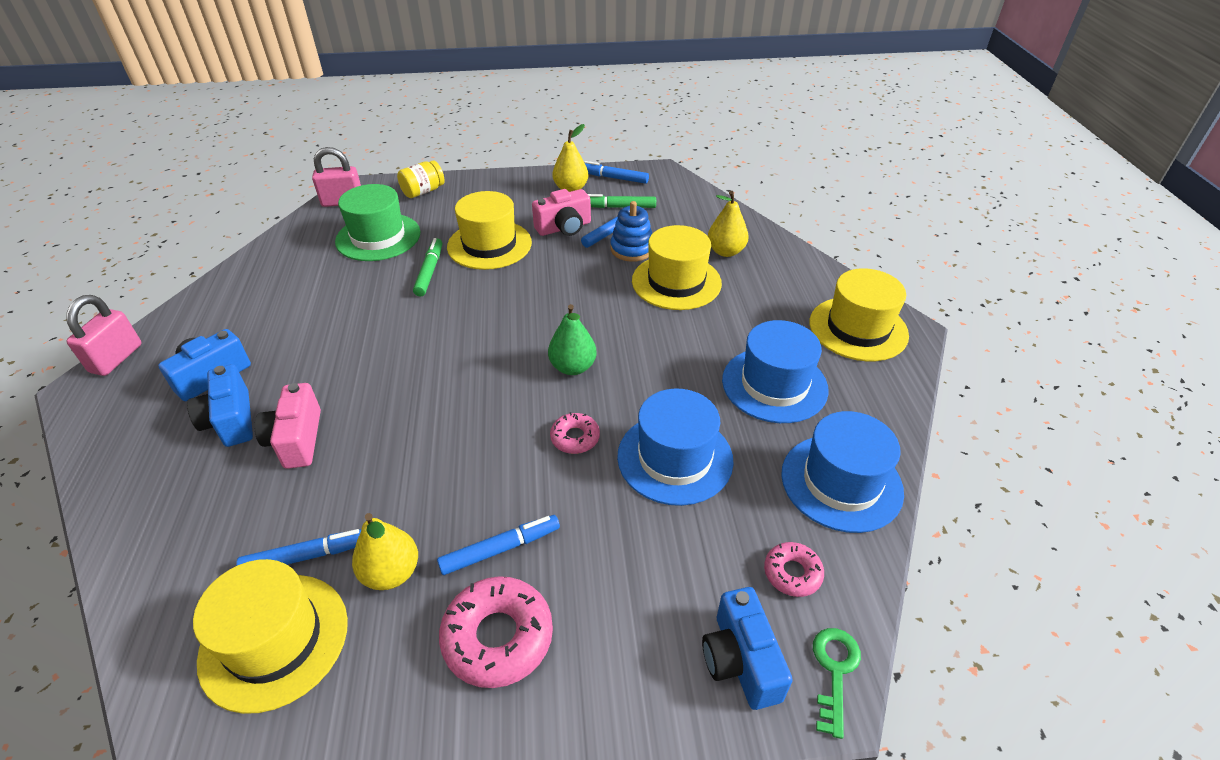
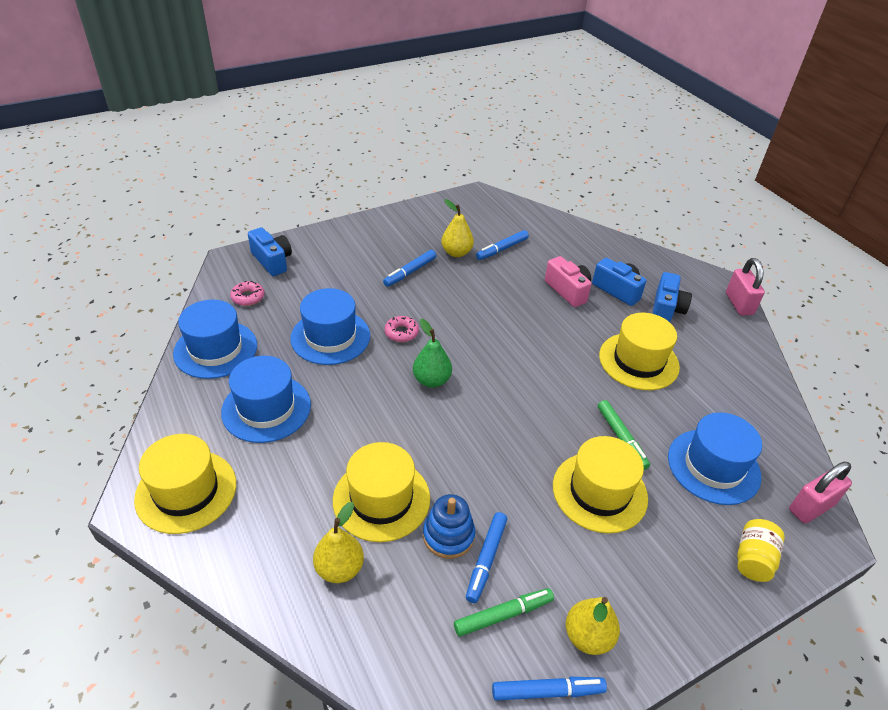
camera: 155 degrees right, 0 degrees up
yellow hat [193,559,348,714] -> yellow hat moved to [599,313,680,390]
green hat [335,184,420,261] -> blue hat [668,412,762,505]
pink donut [439,576,553,688] -> none
pink camera [532,189,591,236] -> none
green key [813,628,861,739] -> none

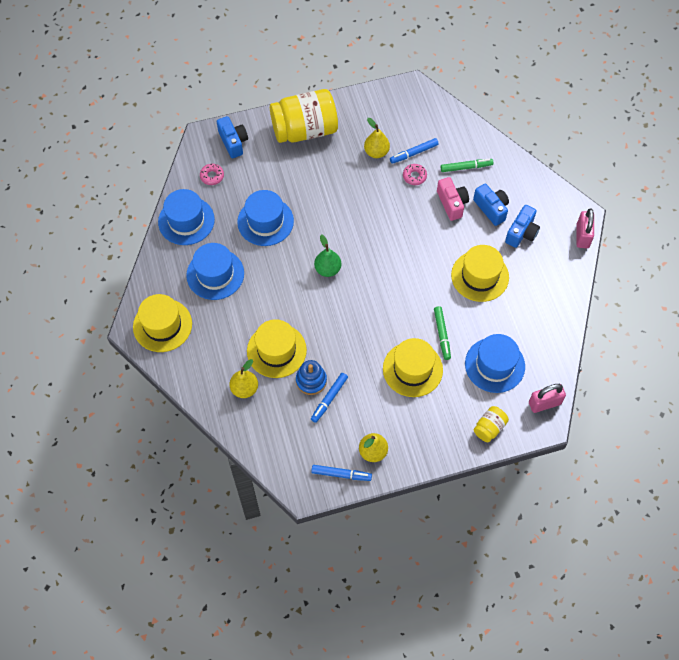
camera: 15 degrees right, 20 degrees up
blue marker [383,250,436,287] -> none
pink donut [385,316,419,342] -> pink donut moved to [403,164,427,185]
green marker [454,588,554,637] -> green marker moved to [441,159,493,172]
none -> yellow jar [270,89,338,143]

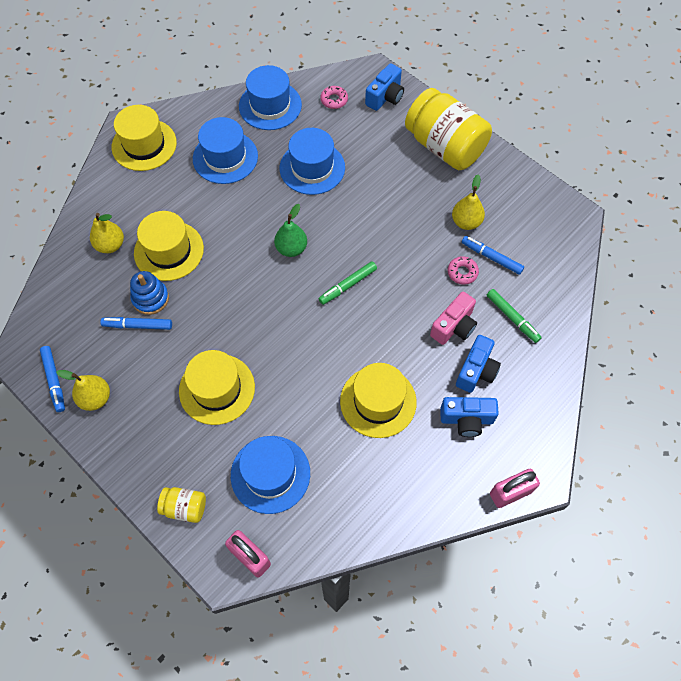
camera: 60 degrees right, 0 degrees up
green marker [434,306,451,360] -> green marker moved to [319,261,377,305]

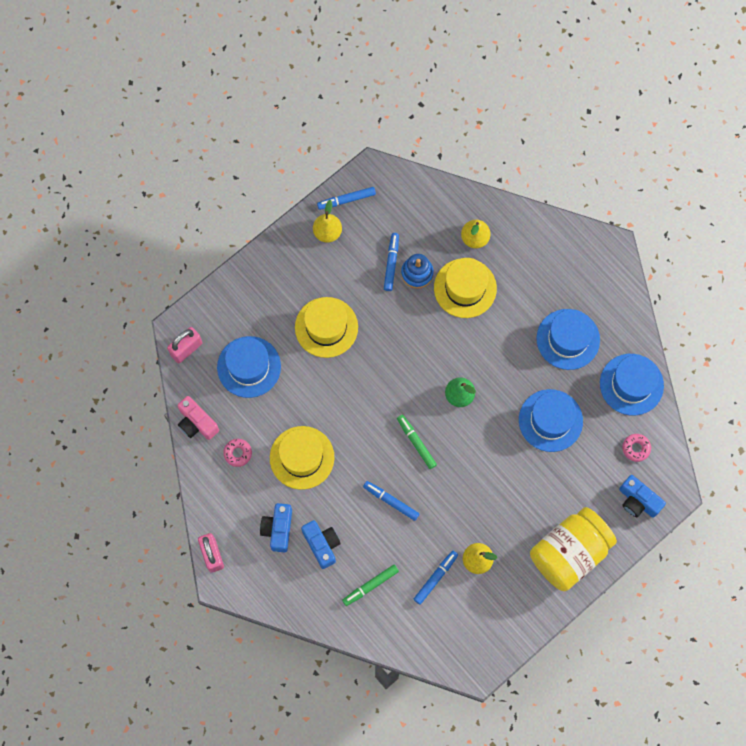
camera: 95 degrees right, 10 degrees up
yellow hat [112,105,177,171] -> none
yellow jar [157,487,206,523] -> none
pink camera [430,291,477,345] -> pink camera moved to [177,396,219,440]
pink donut [448,256,479,285] -> pink donut moved to [223,439,252,467]
blue camera [456,335,501,393] -> blue camera turned 150 degrees counterclockwise [301,520,341,569]
none -> blue marker [363,481,419,521]

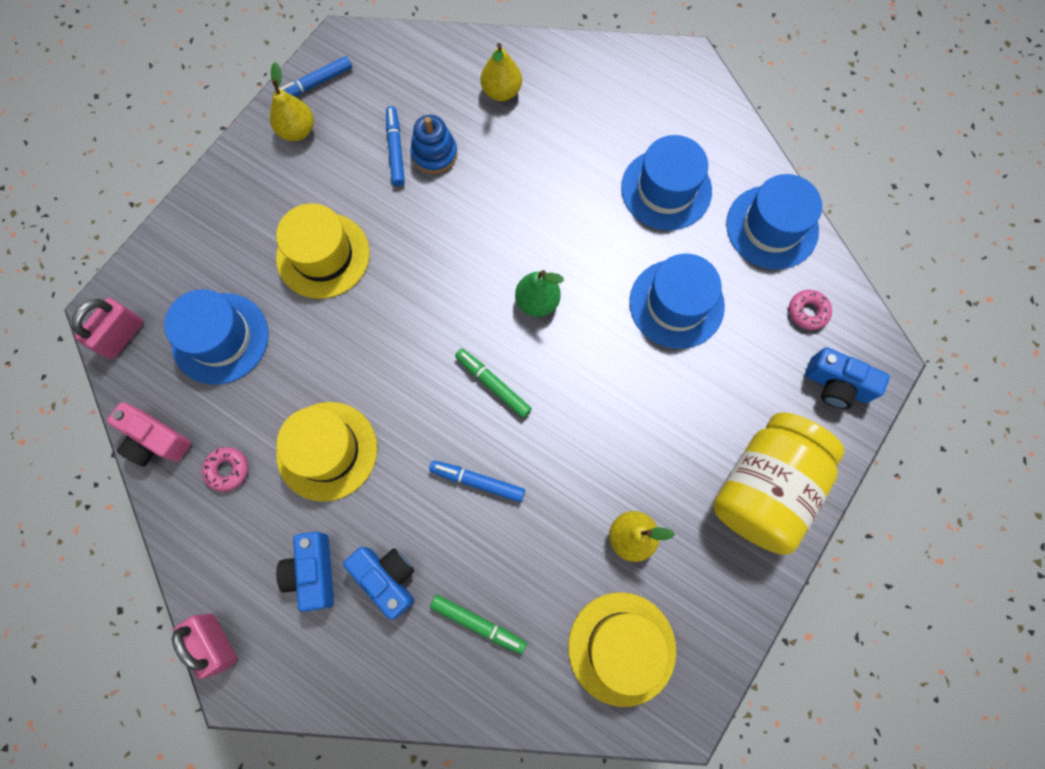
camera: 15 degrees left, 0 degrees up
green marker [342,565,399,606] -> green marker turned 105 degrees counterclockwise [430,595,527,654]
blue marker [414,551,458,604] -> none
yellow hat [434,258,497,318] -> yellow hat moved to [568,592,676,707]

